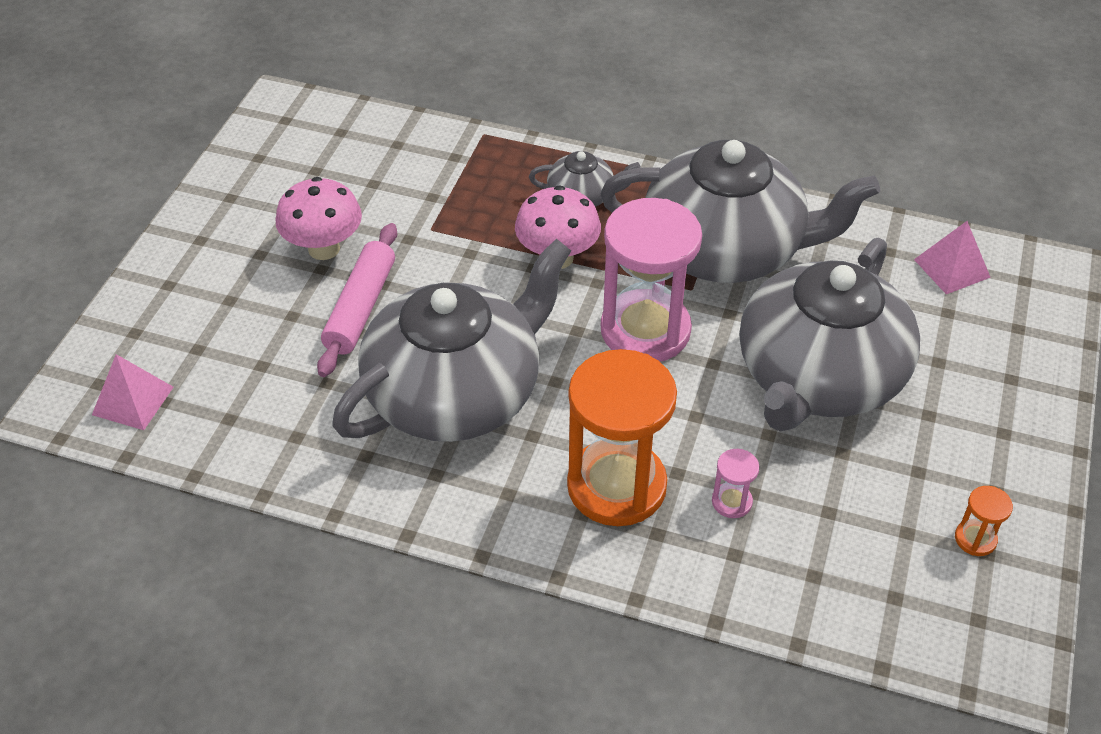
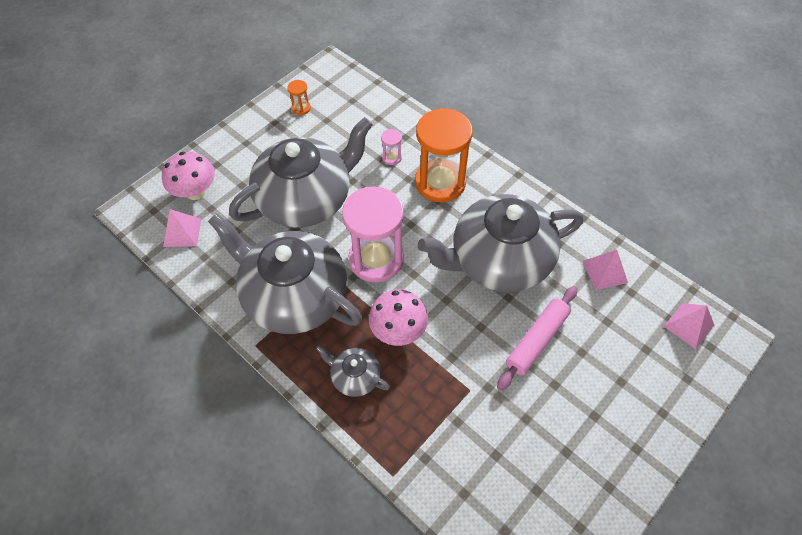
camera: 155 degrees left, 10 degrees up
pink mushroom [276,177,362,260] -> pink mushroom moved to [162,152,215,200]
none -> pink pyramid [582,250,628,290]

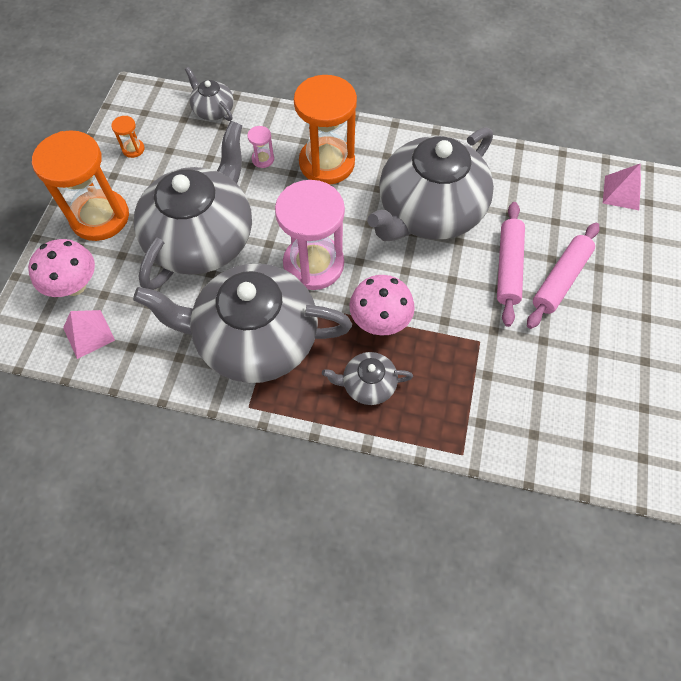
camera: 30 degrees left, 5 degrees up
pink pyramid [582,250,628,290] -> none
none -> orange hourglass [32,130,129,241]
none -> grey teapot [185,67,234,121]
none -> pink rolling pin [527,223,599,329]

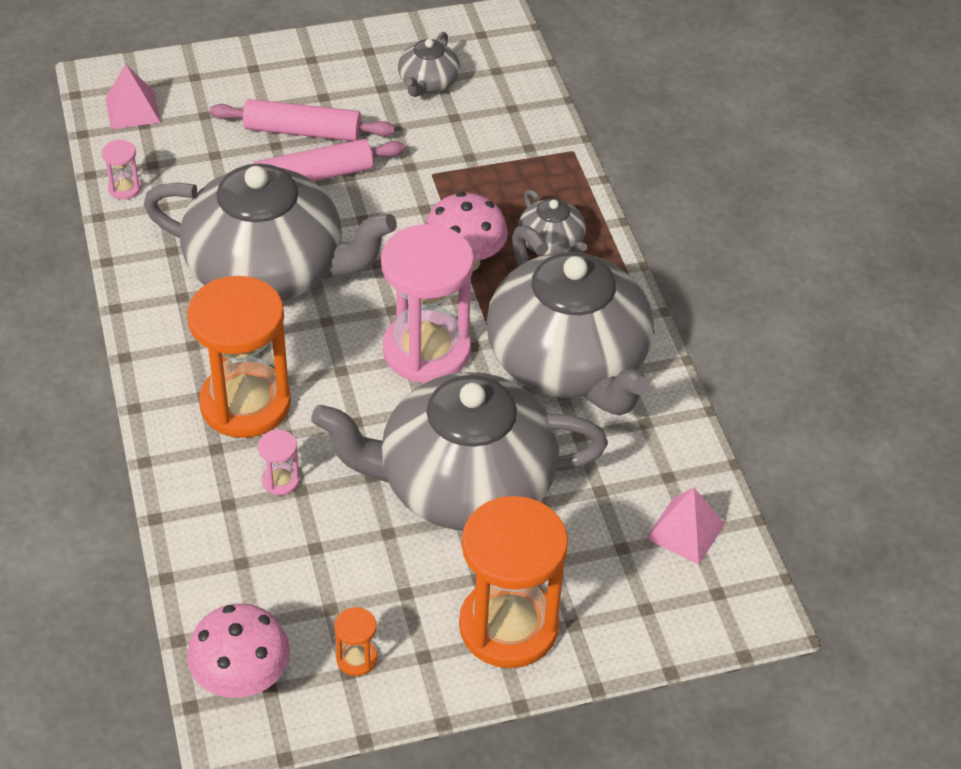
camera: 120 degrees left, 15 degrees down
pink mushroom [28,239,95,297] -> pink mushroom moved to [187,604,290,698]
grey teapot [185,67,234,121] -> grey teapot moved to [398,32,460,97]
none -> pink hourglass [102,140,141,200]

